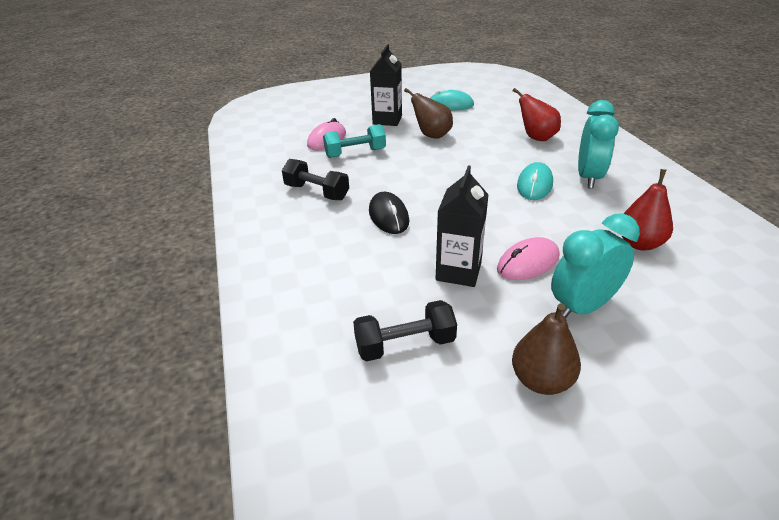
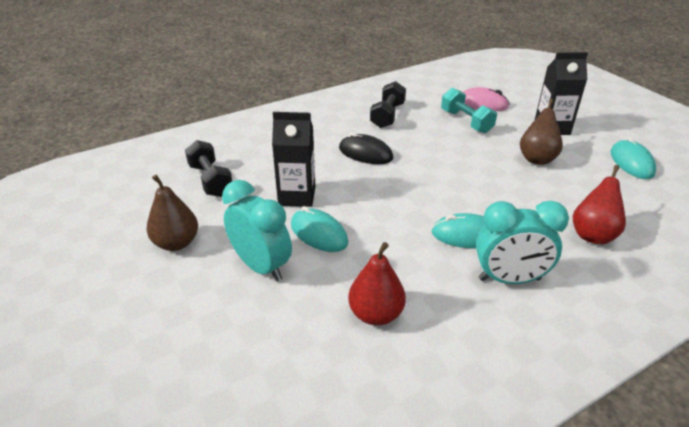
camera: 75 degrees right, 0 degrees up
black mouse [369,192,409,234] -> black mouse turned 60 degrees clockwise [339,132,394,164]
pink mouse [497,237,559,280] -> turquoise mouse [291,206,348,252]

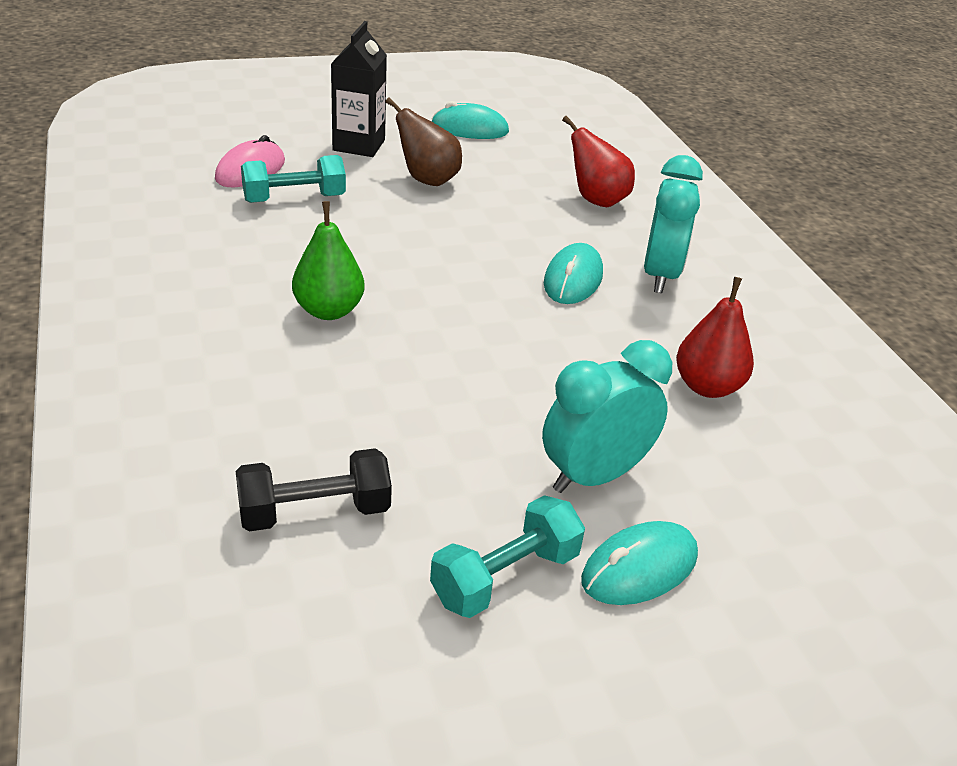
camera: 80 degrees left, 0 degrees up
brown pear [147,175,198,251] -> turquoise dumbbell [430,495,585,618]
black carton [272,112,315,207] -> none
turquoise mouse [291,206,348,252] -> turquoise mouse moved to [581,521,698,605]
black mouse [339,132,394,164] -> green pear [292,201,365,320]
black dumbbell [370,81,406,128] -> none

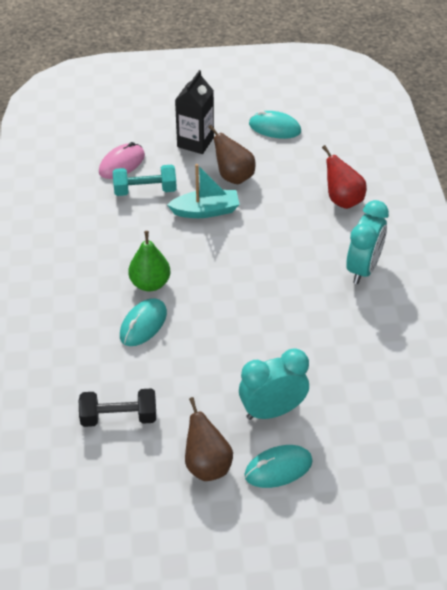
camera: 15 degrees right, 10 degrees up
turquoise dumbbell [430,495,585,618] -> brown pear [185,397,233,481]
turquoise mouse [544,243,603,304] -> turquoise mouse moved to [120,298,167,346]
red pear [676,277,754,398] -> none
none -> turquoise boat [167,164,240,218]

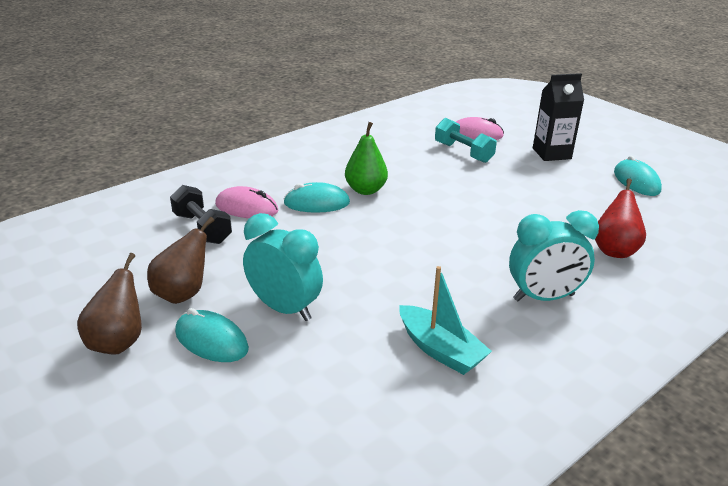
camera: 55 degrees right, 15 degrees down
turquoise boat [167,164,240,218] -> turquoise boat moved to [399,266,492,375]
brown pear [208,125,256,184] -> brown pear moved to [77,253,142,355]
none -> pink mouse [215,186,278,218]

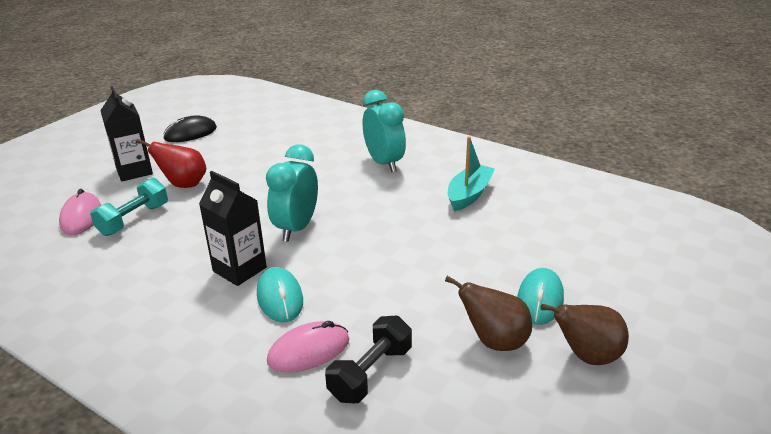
camera: 105 degrees left, 0 degrees up
pink mouse [215,186,278,218] -> pink mouse turned 60 degrees clockwise [267,321,349,372]
turquoise clock [243,213,323,321] -> turquoise clock moved to [266,144,318,242]
green pear [345,122,388,195] -> black carton [199,171,267,286]
red pear [595,178,646,258] -> red pear moved to [136,139,206,188]
turquoise mouse [614,156,662,196] -> black mouse [163,115,217,142]

